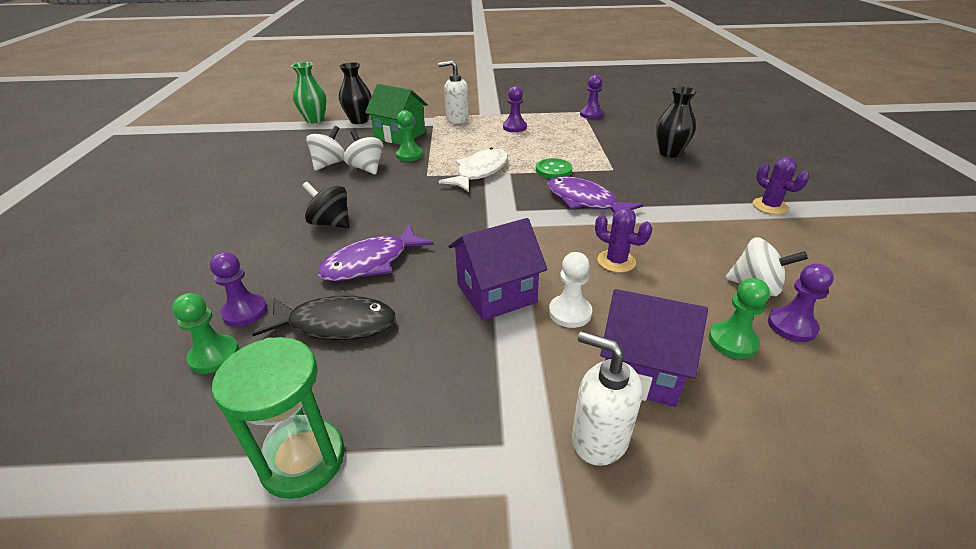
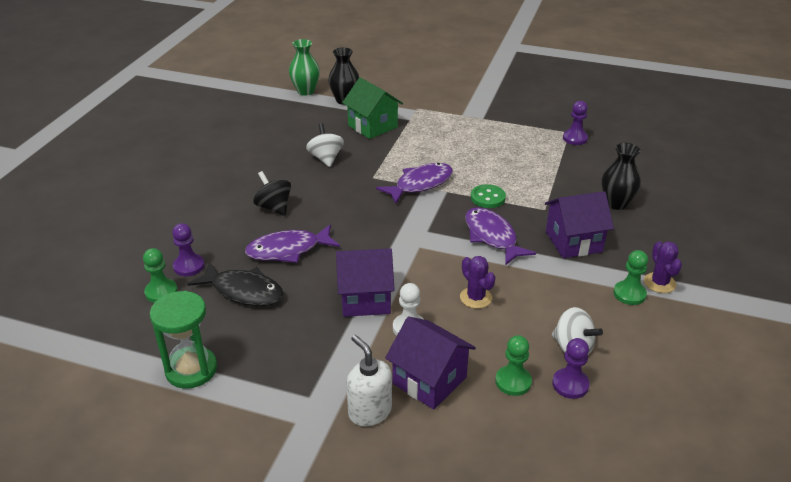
camera: 20 degrees right, 0 degrees up
white spinning top [306,126,345,171] -> none
green pawn [396,110,423,161] -> green pawn moved to [613,250,648,305]
white soap dispenser [438,60,469,124] -> none
white fish [439,148,508,192] -> purple fish [376,163,453,204]
purple pawn [503,86,527,132] -> none
none -> purple house [545,191,614,258]

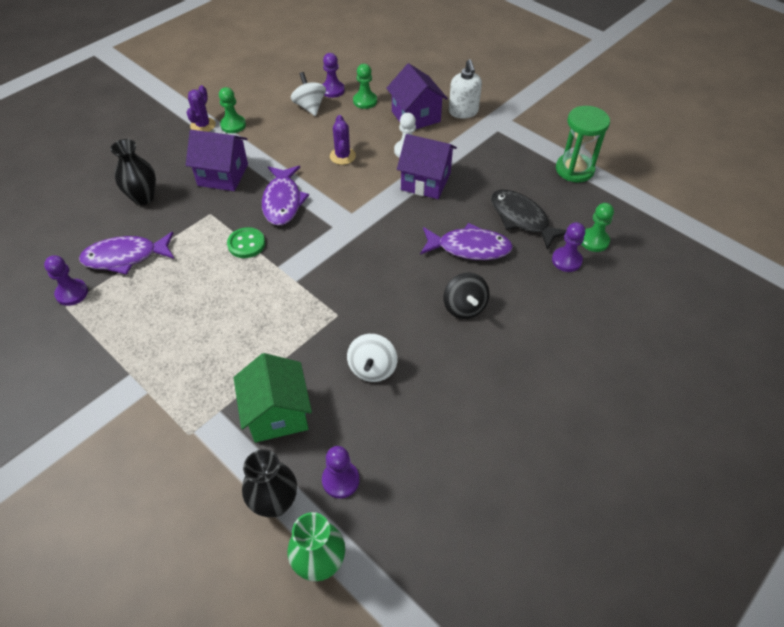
camera: 155 degrees left, 15 degrees up
purple fish [376,163,453,204] -> purple fish moved to [79,232,174,275]
none -> purple pawn [322,446,360,498]

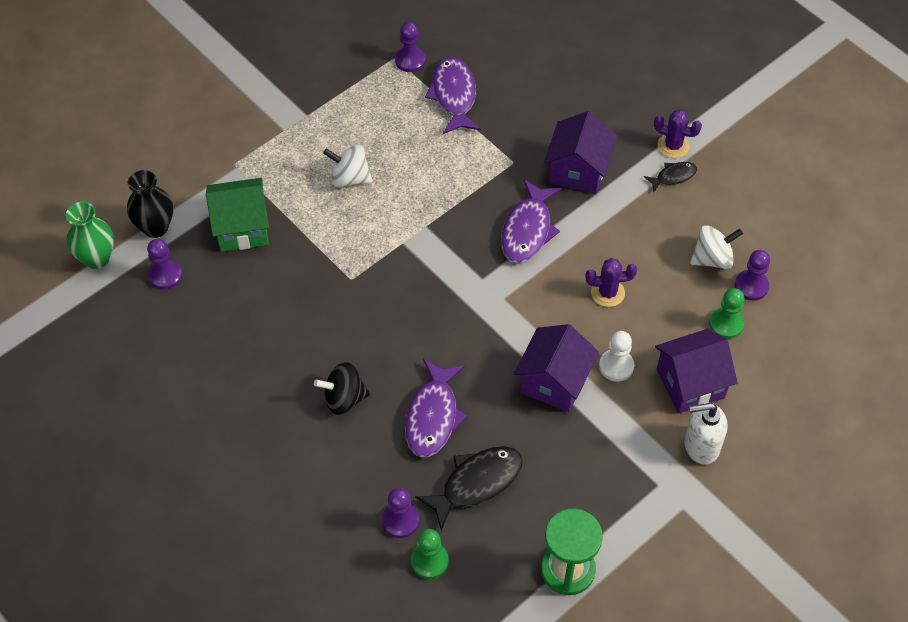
camera: 95 degrees right, 5 degrees up
black vase [110,139,156,205] -> none
green pawn [219,87,246,133] -> black fish [644,162,697,192]
green button [227,227,265,258] -> none
purple fish [262,166,309,226] -> purple fish turned 75 degrees counterclockwise [501,179,561,263]
white spinning top [347,334,397,382] -> white spinning top moved to [323,145,373,188]

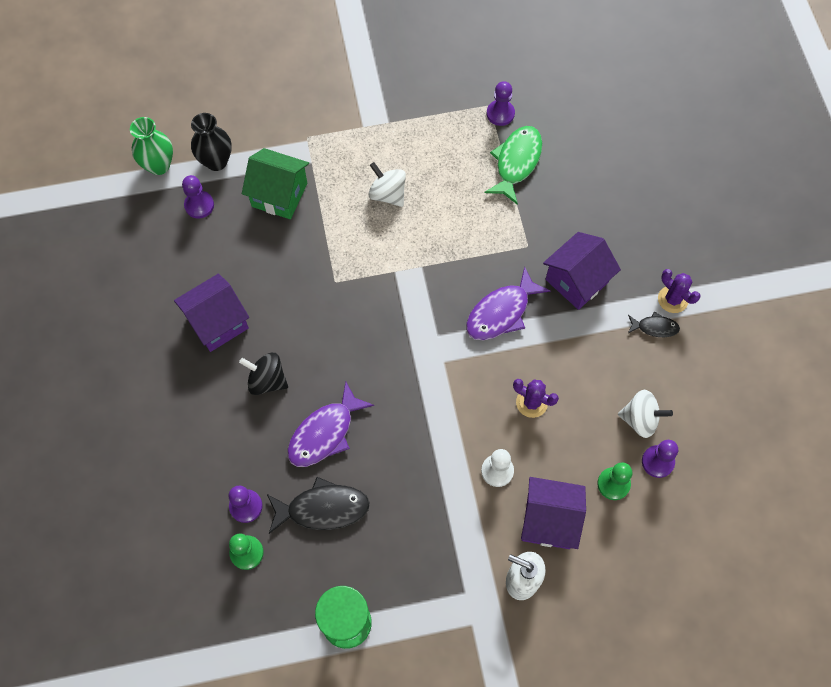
camera: 30 degrees right, 10 degrees up
purple fish [425,57,481,134] -> green fish [484,126,542,205]
purple house [514,324,599,412] -> purple house moved to [174,274,249,352]

